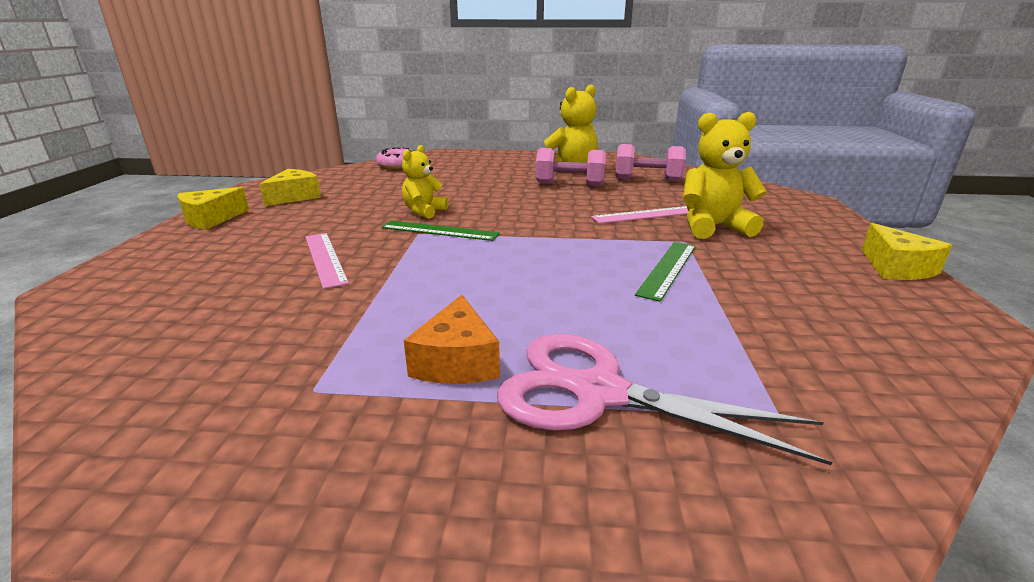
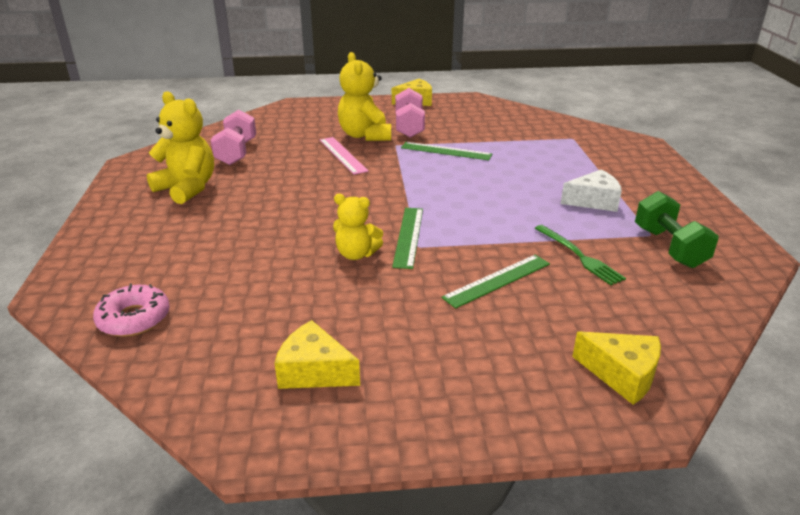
camera: 100 degrees left, 5 degrees up
yellow cheese [178,187,249,230] -> yellow cheese moved to [572,331,661,405]
pink ruler [305,233,349,289] -> green ruler [441,255,550,309]
orange cheese [404,295,500,384] -> white cheese [561,169,622,212]
pink scissors [497,334,832,465] -> none
pink dumbbell [536,148,606,186] -> pink dumbbell moved to [395,88,425,138]
none -> green fork [535,225,626,285]
none -> green dumbbell [635,191,719,268]

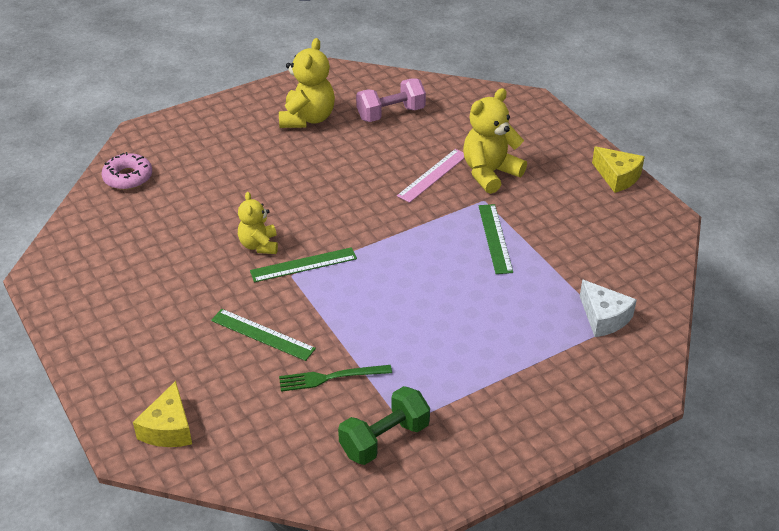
camera: 65 degrees right, 10 degrees up
yellow cheese [275,320,360,389] -> none
pink dumbbell [395,88,425,138] -> none
green fork [535,225,626,285] -> green fork turned 45 degrees clockwise [279,365,392,392]
white cheese [561,169,622,212] -> white cheese moved to [580,279,637,337]

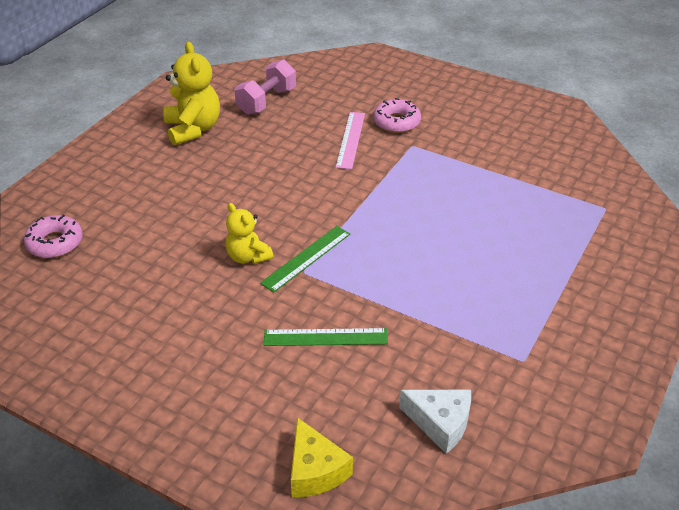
camera: 30 degrees left, 0 degrees up
green fork [279,365,392,392] -> none
green dumbbell [338,386,430,465] -> none
yellow teddy bear [463,88,527,194] -> pink donut [373,98,421,133]
green ruler [479,204,513,274] -> none
white cheese [580,279,637,337] -> white cheese moved to [399,390,471,454]
yellow cheese [592,146,645,193] -> none

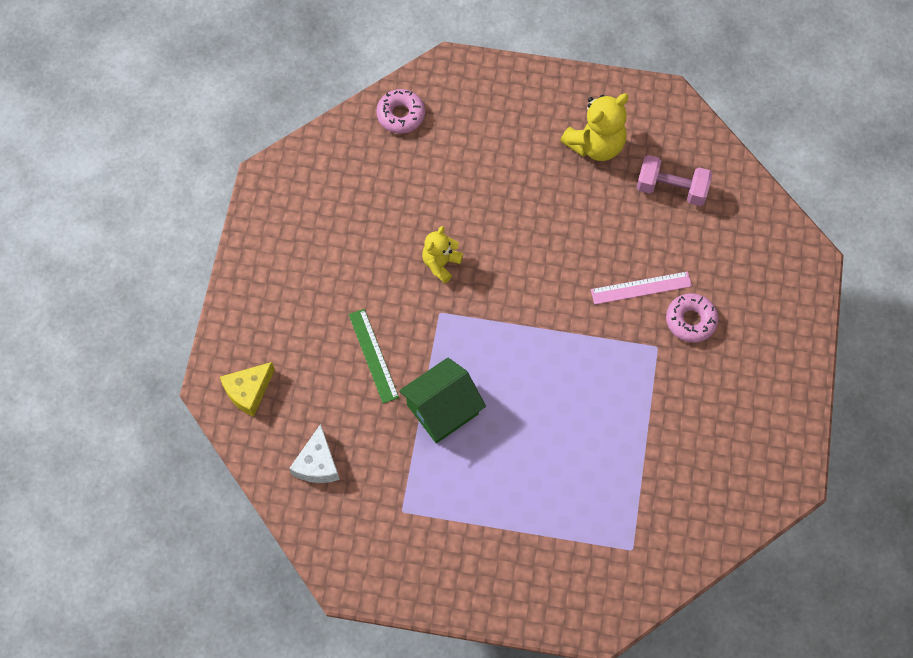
camera: 70 degrees right, 25 degrees up
green ruler [260,226,350,292] -> none
none -> green house [399,358,486,443]

